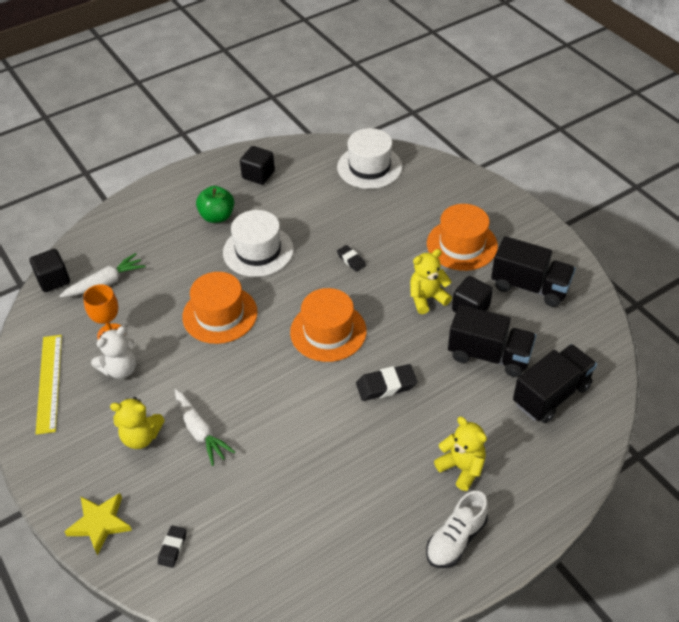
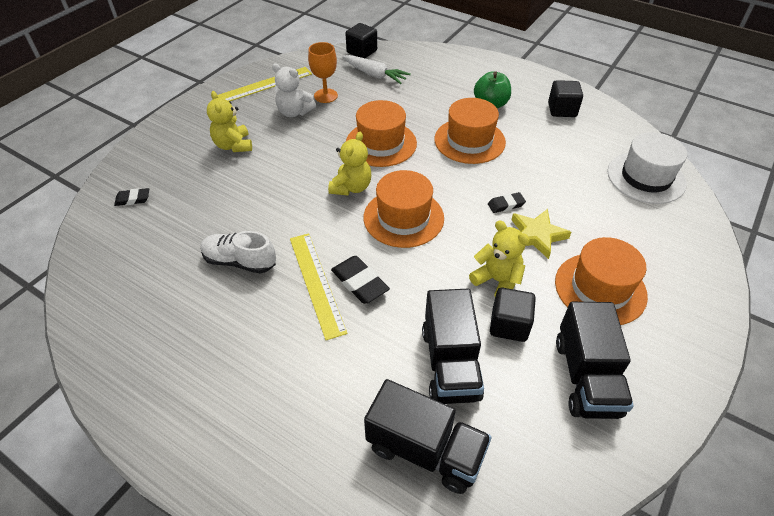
camera: 65 degrees right, 0 degrees up
yellow star [64,493,132,555] -> yellow star moved to [512,209,571,259]
white carrot [175,389,235,466] -> none
white hat [223,210,294,277] -> orange hat [435,98,506,164]
black eraser [337,245,366,272] -> black eraser turned 45 degrees clockwise [488,192,526,213]
white shoe [426,491,488,568] -> white shoe moved to [200,231,276,274]
yellow teddy bear [434,417,487,491] -> yellow teddy bear moved to [328,132,371,195]
none -> yellow ruler [290,233,348,340]

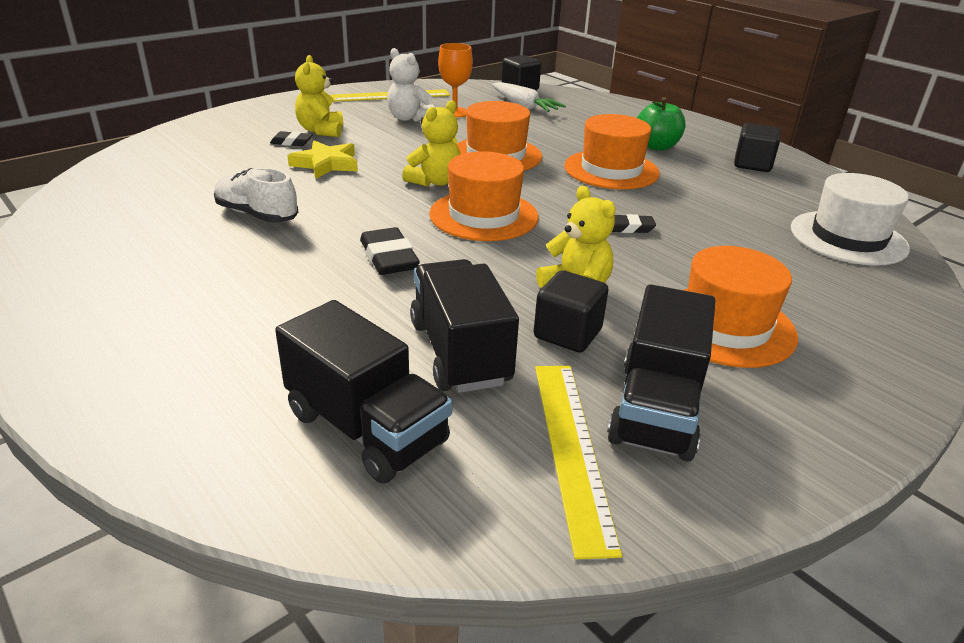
camera: 15 degrees right, 15 degrees down
black eraser [114,188,149,206] -> black eraser moved to [270,131,313,146]
yellow ruler [290,233,348,340] -> yellow ruler moved to [535,366,622,559]
black truck [422,289,484,404] -> black truck turned 150 degrees clockwise [410,259,519,393]
yellow star [512,209,571,259] -> yellow star moved to [287,141,358,179]

